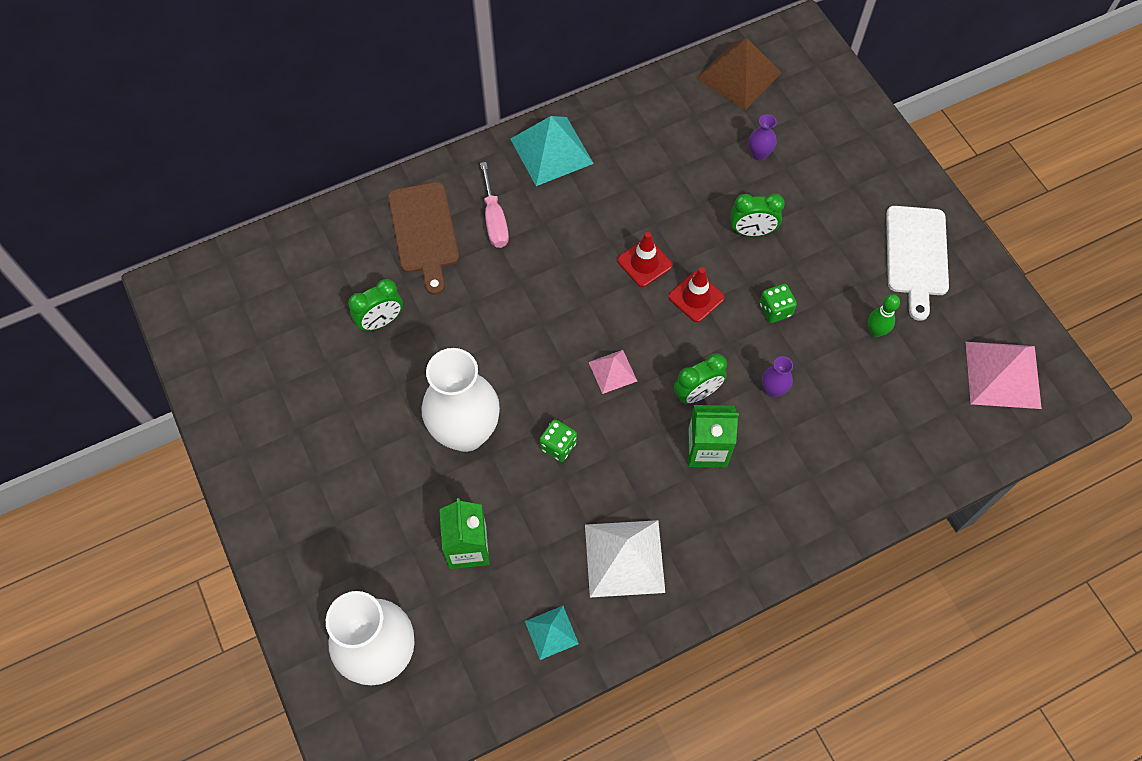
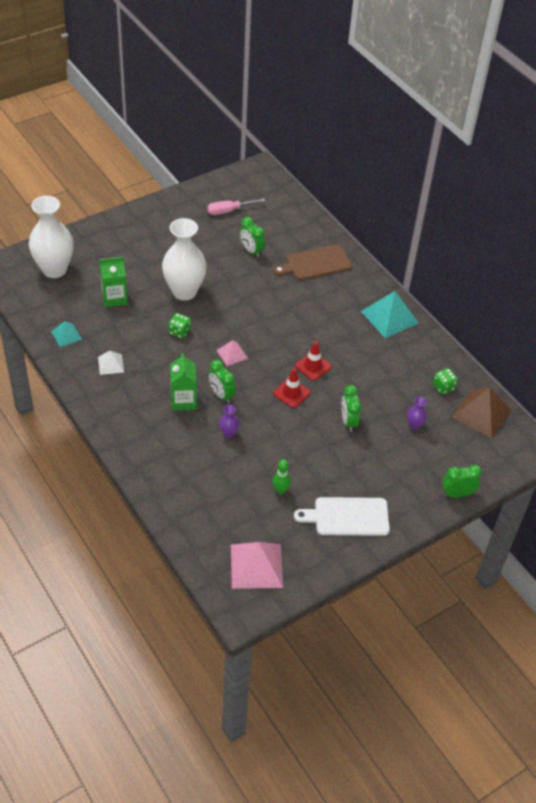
camera: 80 degrees right, 15 degrees down
pink screwdriver [480,162,509,248] -> pink screwdriver moved to [207,198,265,215]
white pyramid [585,520,665,597] -> white pyramid [98,351,124,375], size x0.54
green dice [759,284,797,323] -> green dice moved to [433,368,458,394]
none -> green clock [442,465,482,498]

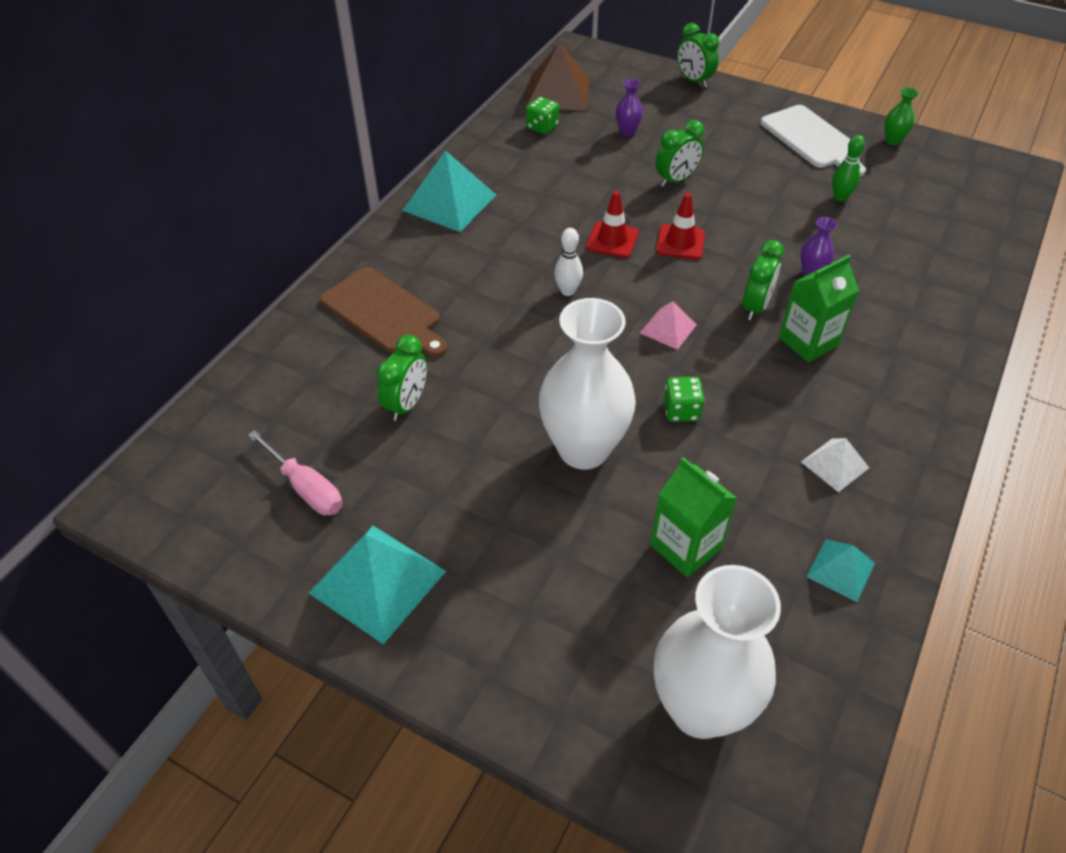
camera: 115 degrees left, 0 degrees up
pink pyramid [231,542,283,589] -> none
none -> turquoise pyramid [309,526,446,644]
none -> white bowling pin [554,228,583,296]
none -> green vase [885,87,919,145]

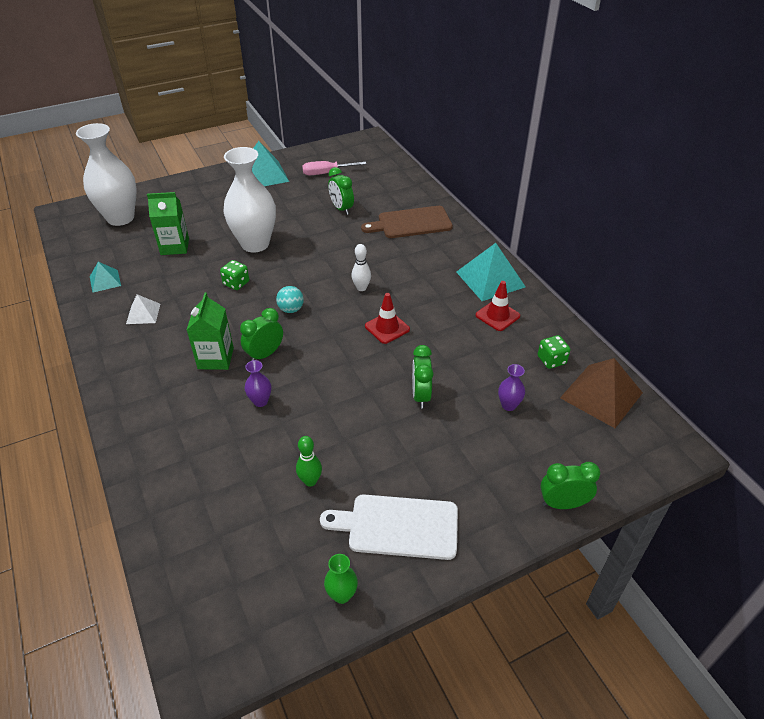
camera: 125 degrees right, 5 degrees down
pink pyramid [640,301,697,350] -> turquoise ball [276,286,304,313]
red traffic cone [656,193,705,259] -> red traffic cone moved to [475,281,520,331]
green clock [742,240,784,320] -> green clock turned 75 degrees clockwise [240,308,283,361]

